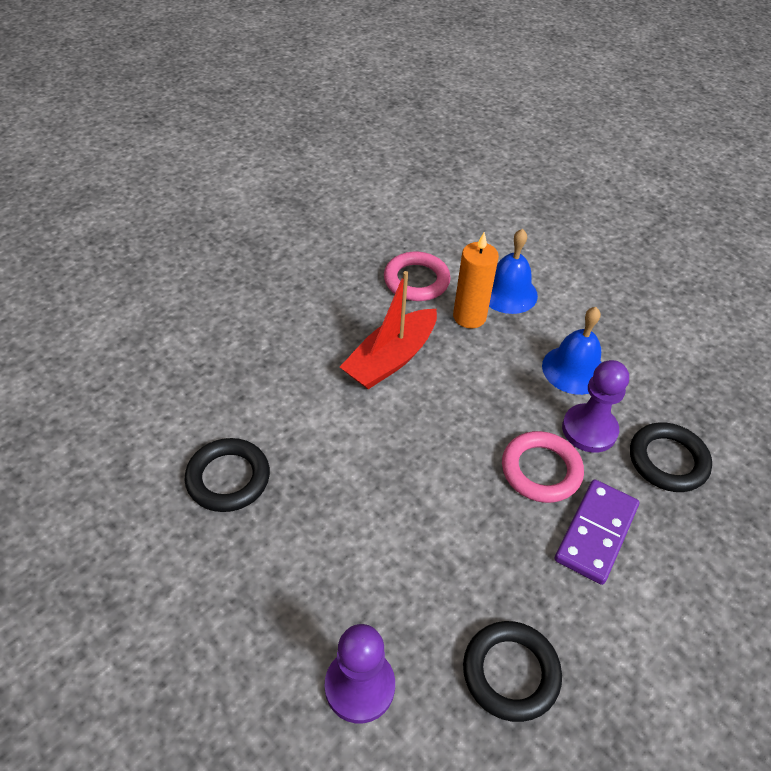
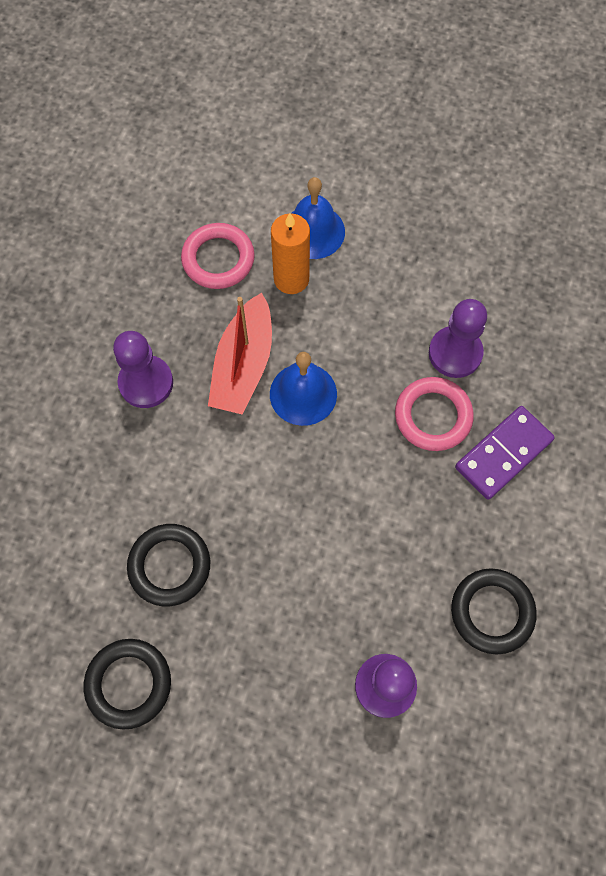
camera: 25 degrees left, 20 degrees up
blue bell [542,307,602,395] -> blue bell moved to [270,352,337,426]
purple domino [554,479,639,585] -> purple domino turned 45 degrees clockwise [455,406,555,500]
black ring [630,422,712,492] -> black ring moved to [84,639,171,730]
none -> purple pawn [113,331,173,408]

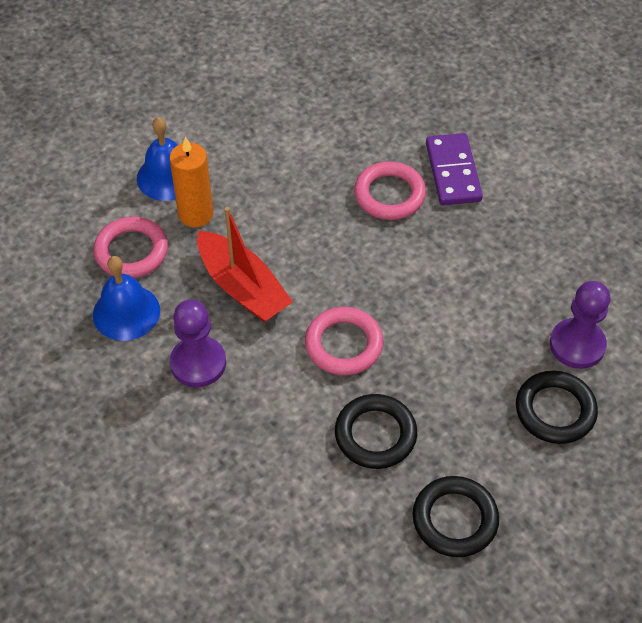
camera: 55 degrees left, 15 degrees down
blue bell [270,352,337,426] -> blue bell moved to [93,256,160,341]
purple pawn [429,299,487,378] -> none
black ring [451,568,537,654] -> black ring moved to [516,371,598,444]
none -> pink ring [305,307,383,375]

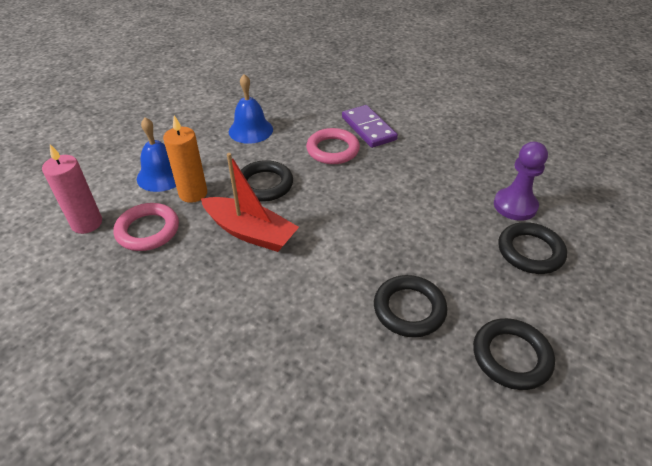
camera: 20 degrees left, 10 degrees down
blue bell [93,256,160,341] -> blue bell moved to [229,74,273,144]
purple pawn [170,300,226,387] -> none
pink ring [305,307,383,375] -> none
none -> pink candle [42,144,102,234]
none -> black ring [241,160,293,202]

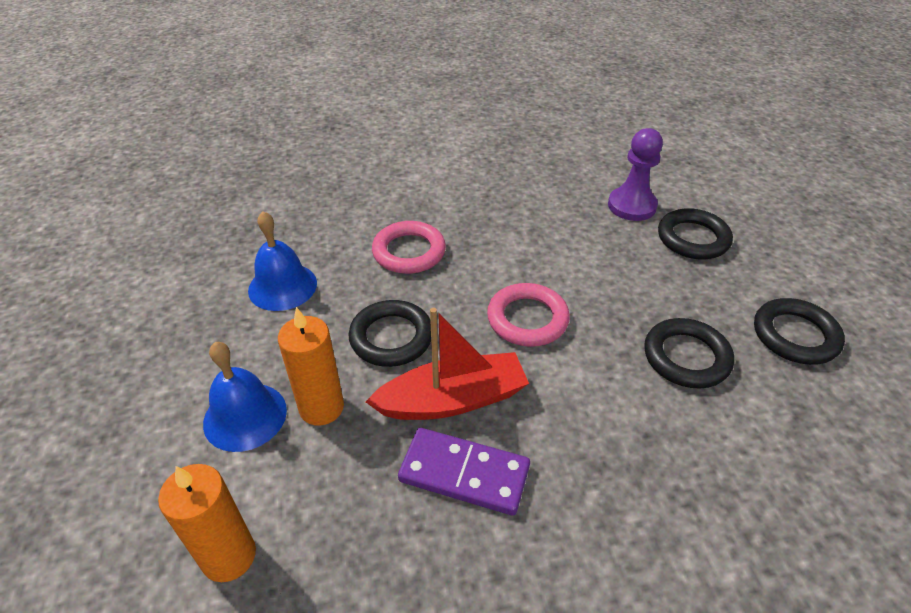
camera: 45 degrees left, 0 degrees up
pink candle [42,144,102,234] -> orange candle [158,464,256,582]
pink ring [113,203,179,251] -> pink ring moved to [487,283,570,347]
purple domino [342,105,398,148] -> purple domino moved to [398,428,530,516]

